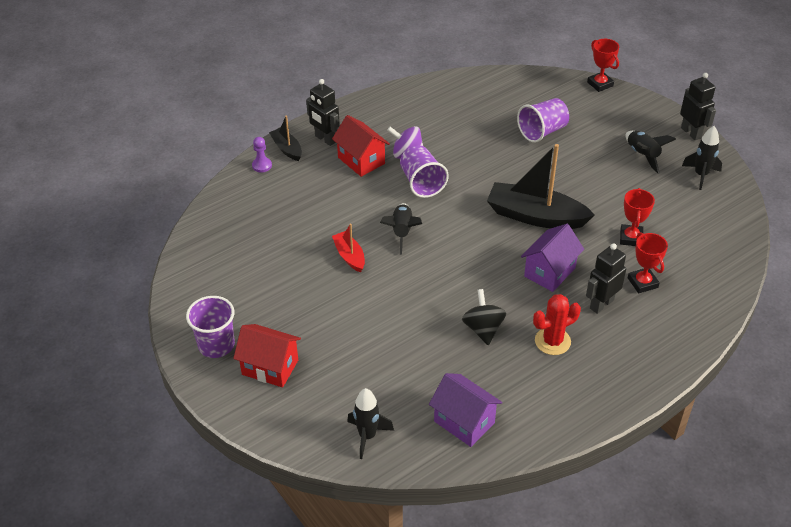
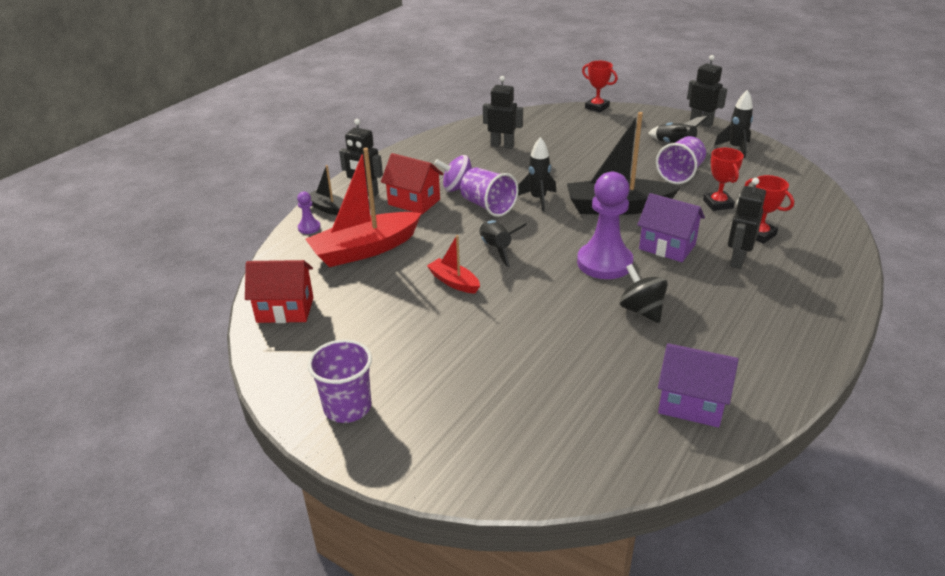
camera: 20 degrees left, 10 degrees down
red house [233,324,301,387] -> red house moved to [245,260,314,323]
black rocket [347,388,394,459] -> black rocket moved to [518,137,556,212]
purple cup [517,98,569,143] -> purple cup moved to [656,136,706,184]
purple house [521,224,584,292] -> purple house turned 75 degrees counterclockwise [637,193,705,262]
red cactus [533,294,581,355] -> none
none -> red boat [305,148,422,267]
none -> black robot [483,76,523,149]
none -> purple pawn [577,172,633,279]

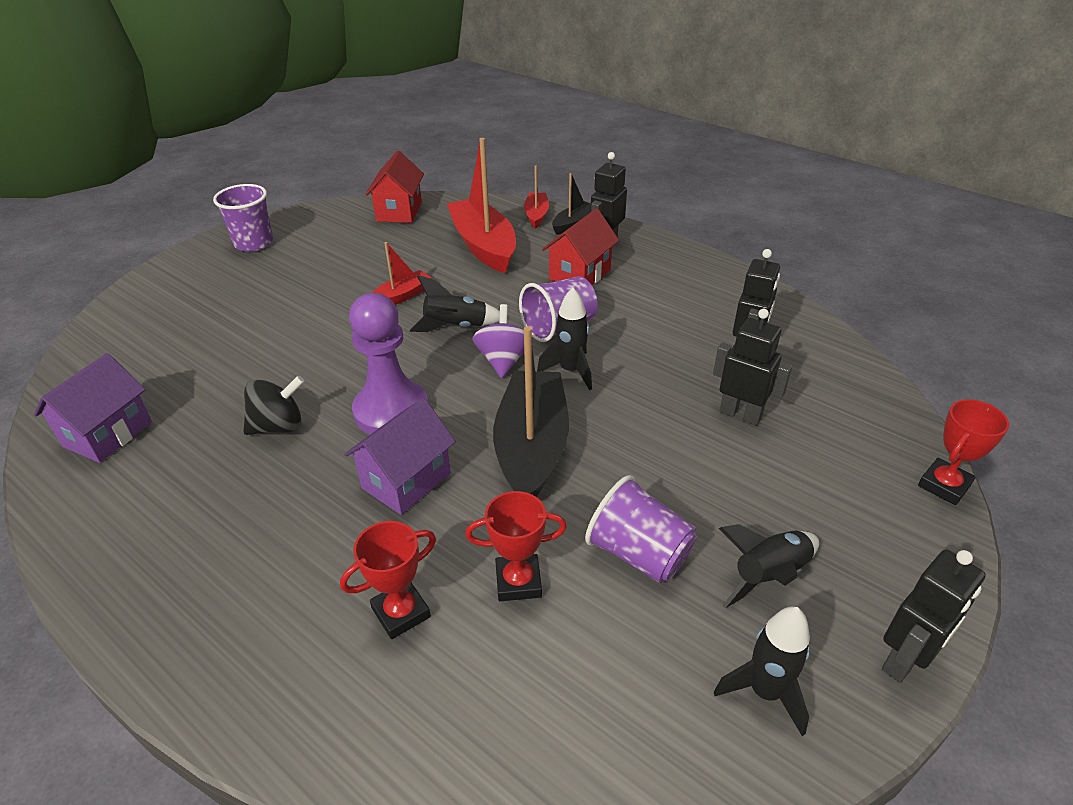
camera: 95 degrees right, 5 degrees up
purple pawn [297,192,321,234] -> red boat [524,166,549,229]
purple spinning top [434,155,472,192] -> purple spinning top moved to [473,304,533,378]
black robot [728,178,766,269] -> black robot moved to [713,309,792,426]

